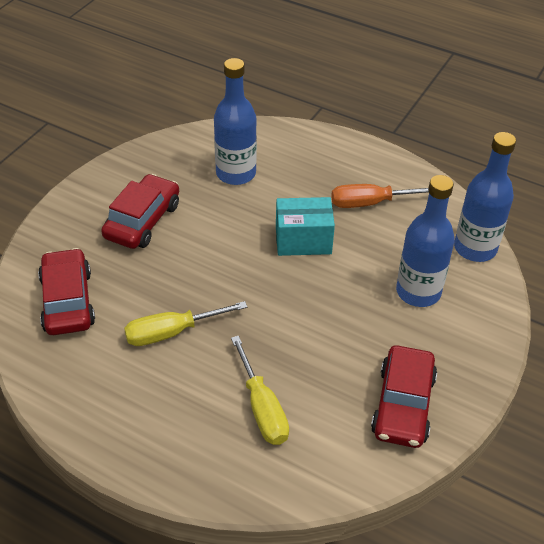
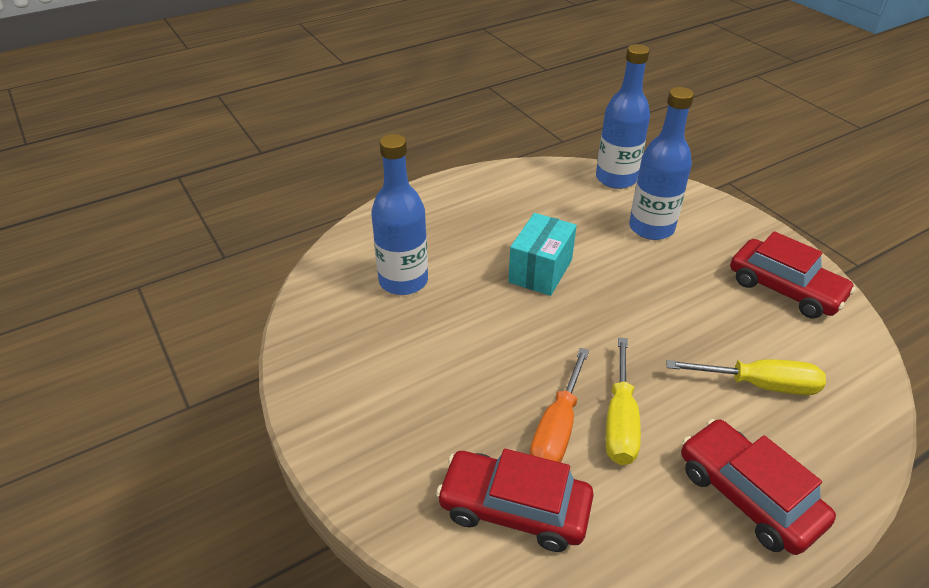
camera: 60 degrees left, 5 degrees down
red car [101,174,179,249] -> red car moved to [681,419,836,555]
orange screwdriver [331,184,429,208] -> orange screwdriver moved to [530,348,589,463]

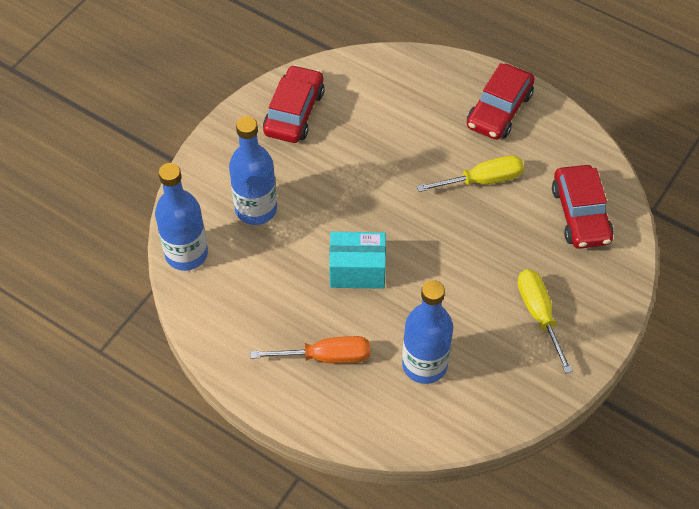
camera: 115 degrees left, 15 degrees up
orange screwdriver [530,348,589,463] -> orange screwdriver moved to [250,336,370,363]
yellow screwdriver [666,359,826,395] -> yellow screwdriver moved to [517,270,573,373]

